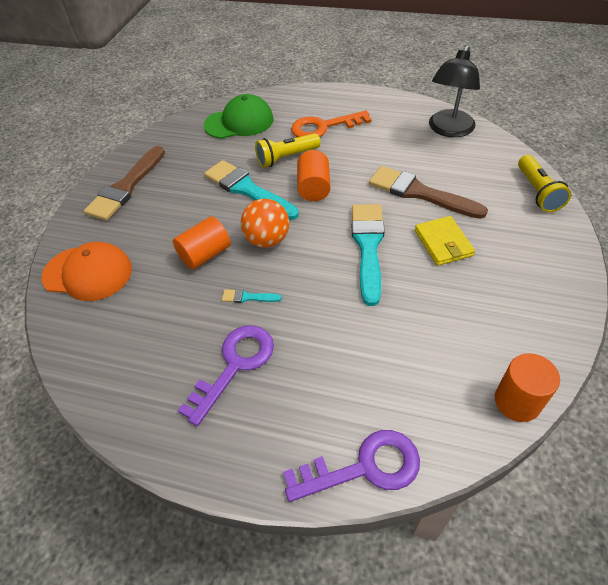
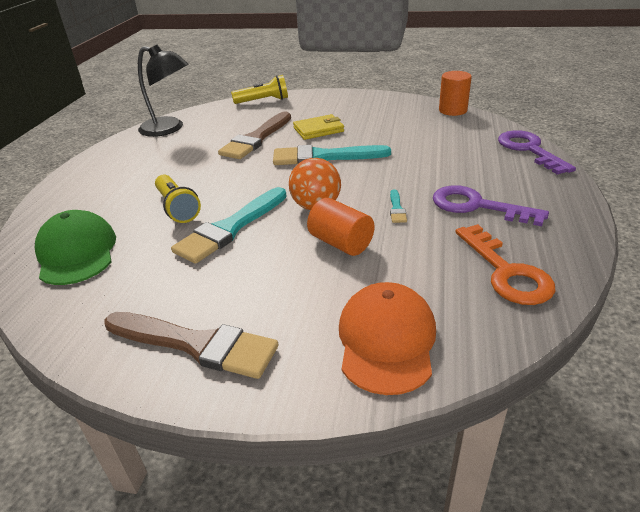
camera: 95 degrees left, 15 degrees down
orange key [291,111,371,137] -> orange key moved to [455,224,555,305]
orange cylinder [297,150,330,201] -> none

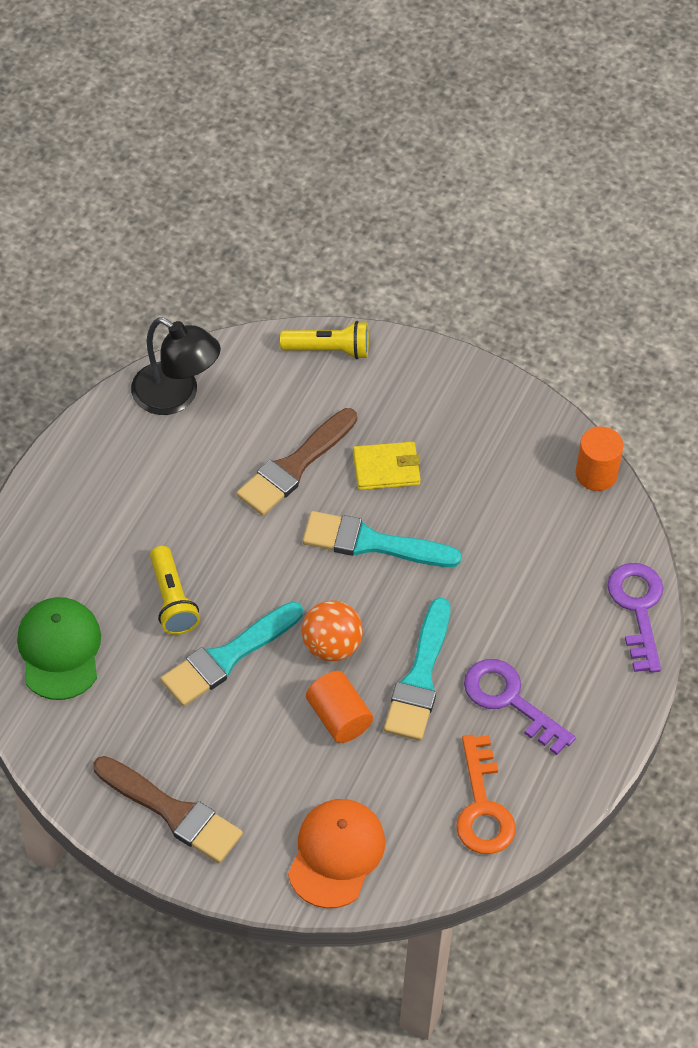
camera: 10 degrees right, 20 degrees up
turquoise brush [390,189,407,223] -> turquoise brush [384,598,450,741], size x2.33

